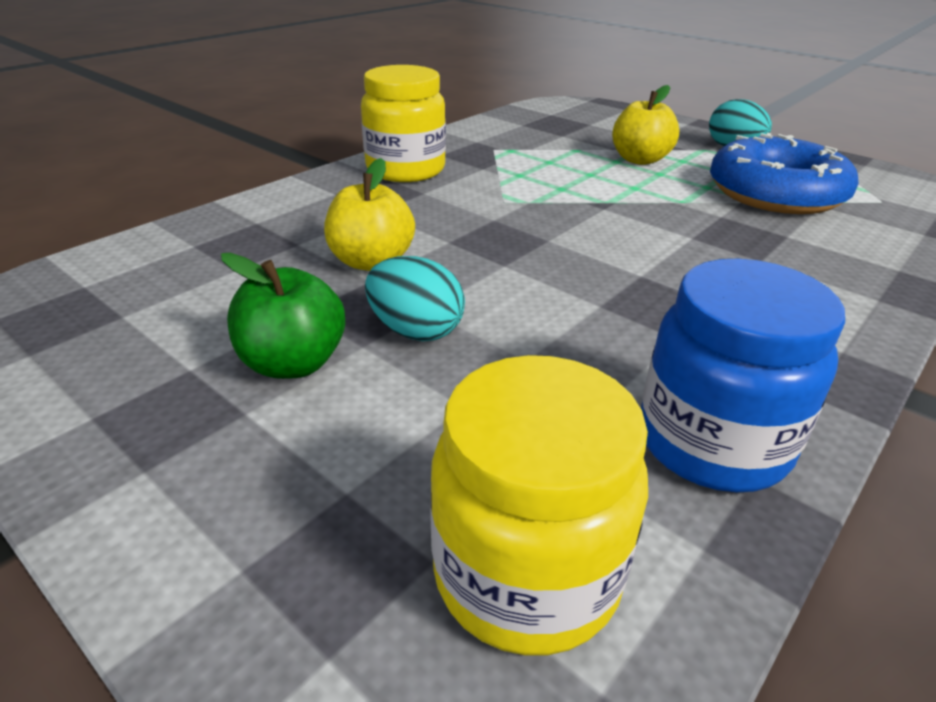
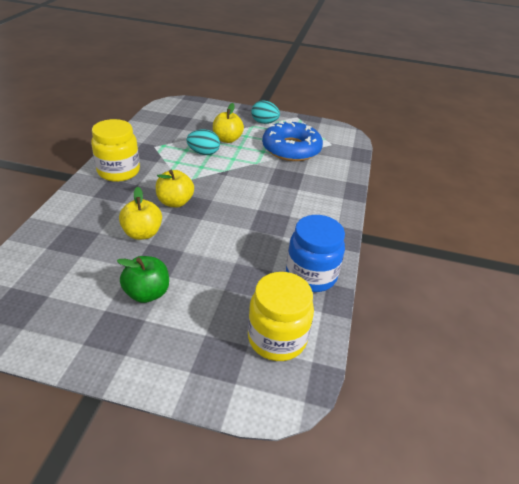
camera: 30 degrees left, 5 degrees up
turquoise egg [365,256,465,341] -> turquoise egg moved to [186,129,220,155]
none -> yellow apple [156,170,194,208]

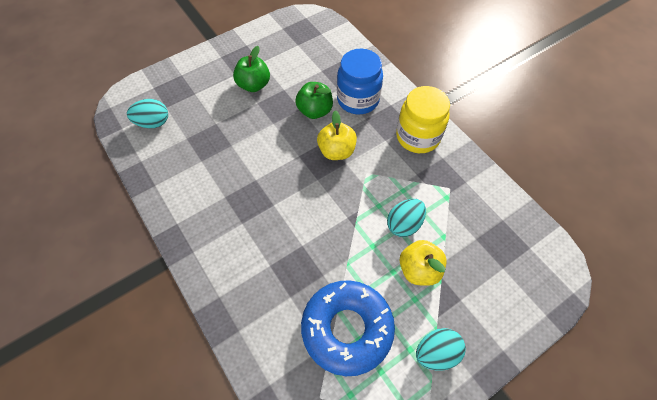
camera: 135 degrees right, 20 degrees up
yellow apple [119,187,162,240] -> green apple [295,82,333,119]
yellow jar [248,272,314,361] -> turquoise egg [127,99,168,128]
blue jar [286,215,345,292] -> blue jar moved to [337,49,383,114]

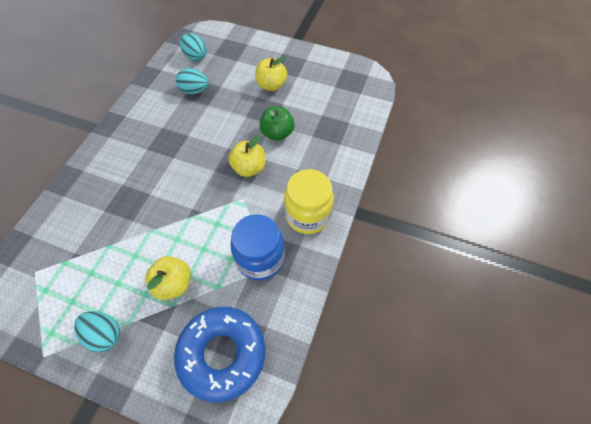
camera: 55 degrees right, 0 degrees up
green apple [233,46,270,92] -> yellow apple [255,56,287,91]
blue donut [301,280,395,376] -> blue donut moved to [174,307,265,402]
blue jar [337,49,383,114] -> blue jar moved to [230,214,285,281]
turquoise egg [387,199,426,237] -> turquoise egg moved to [176,68,209,94]

